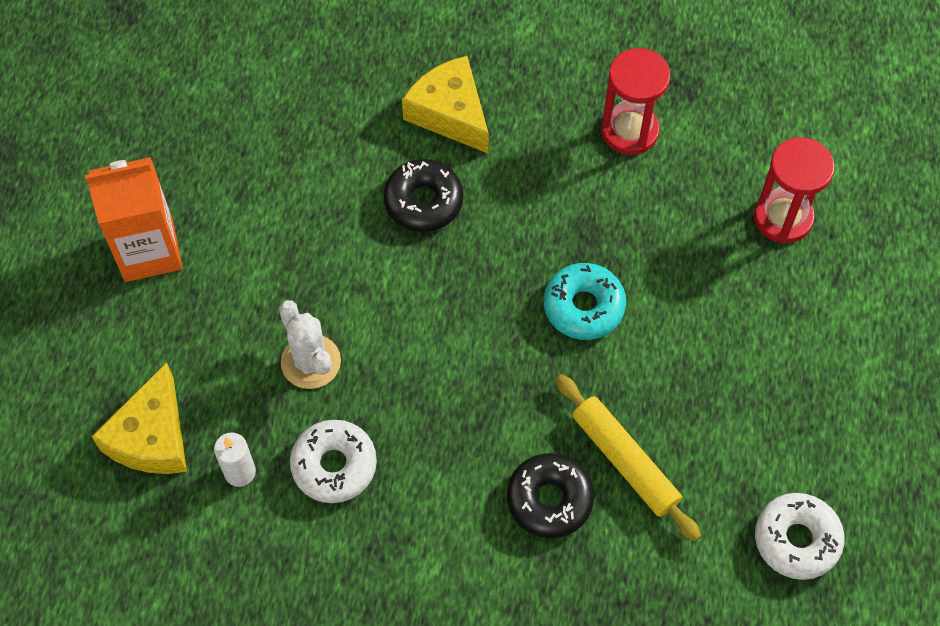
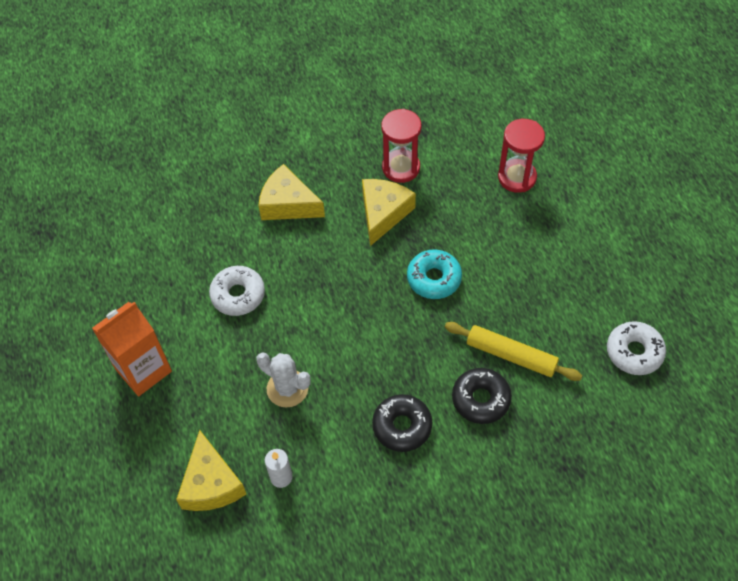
camera: 25 degrees left, 5 degrees down
white donut [290,420,377,503] -> white donut moved to [209,266,265,316]
black donut [383,159,463,232] -> black donut moved to [372,394,432,452]
none -> yellow cheese [362,179,416,246]

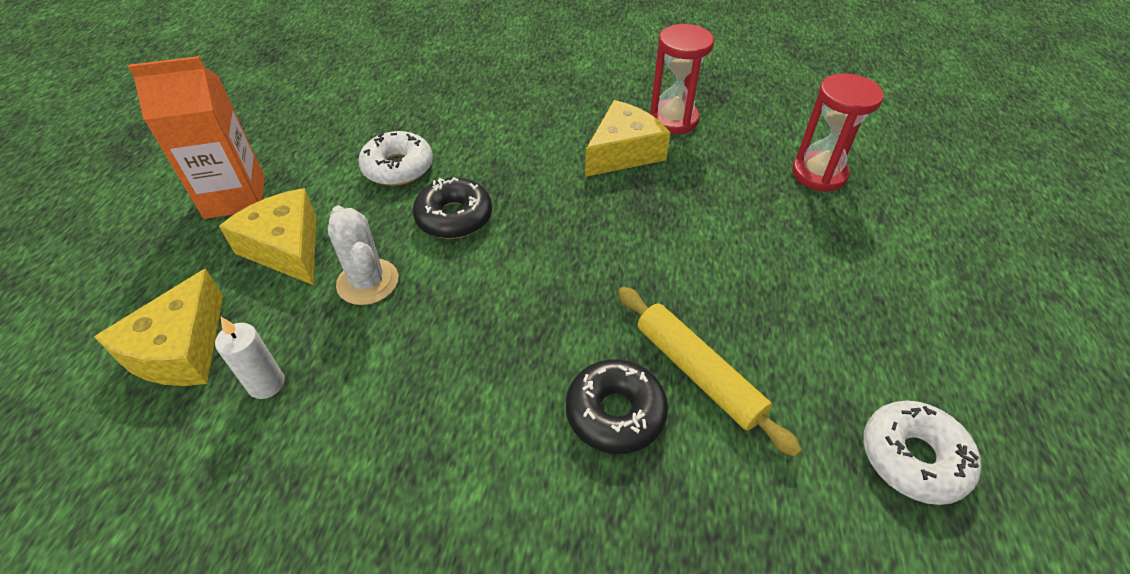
camera: 25 degrees right, 10 degrees down
yellow cheese [258,164,325,220] -> yellow cheese moved to [219,188,316,285]
black donut [372,394,432,452] -> black donut moved to [413,177,492,239]
turquoise donut [407,249,462,299] -> none

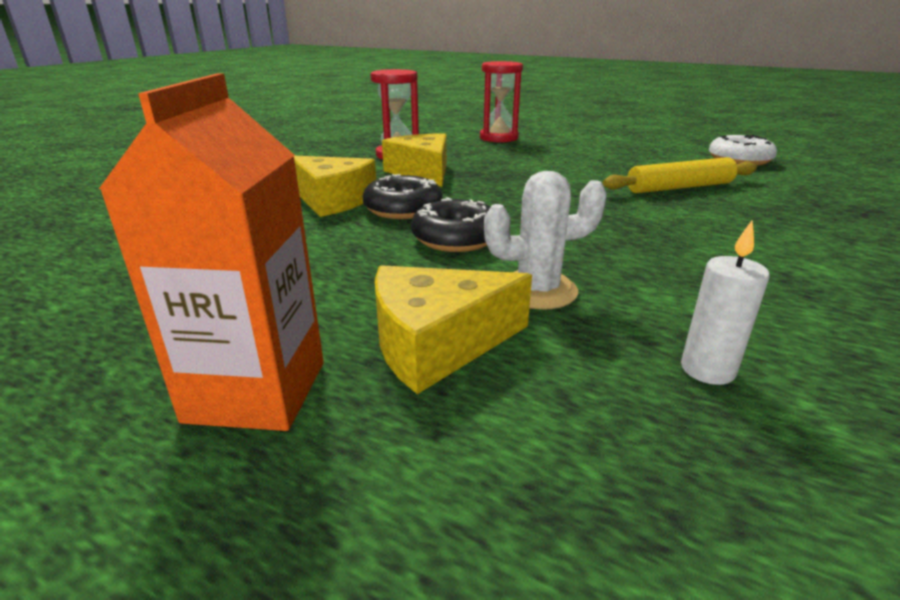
camera: 70 degrees left, 20 degrees down
yellow cheese [94,268,223,386] -> yellow cheese moved to [294,156,376,217]
white donut [358,131,433,186] -> none
black donut [566,359,668,454] -> black donut moved to [363,174,443,219]

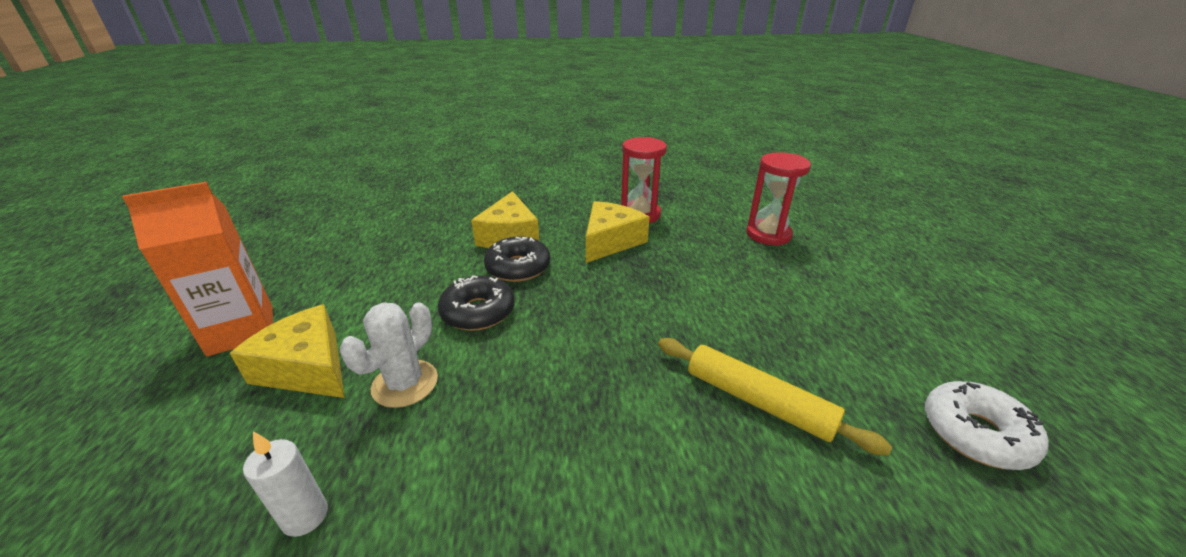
camera: 55 degrees right, 5 degrees up
white cactus [484,171,607,310] -> white cactus turned 75 degrees clockwise [340,302,438,408]

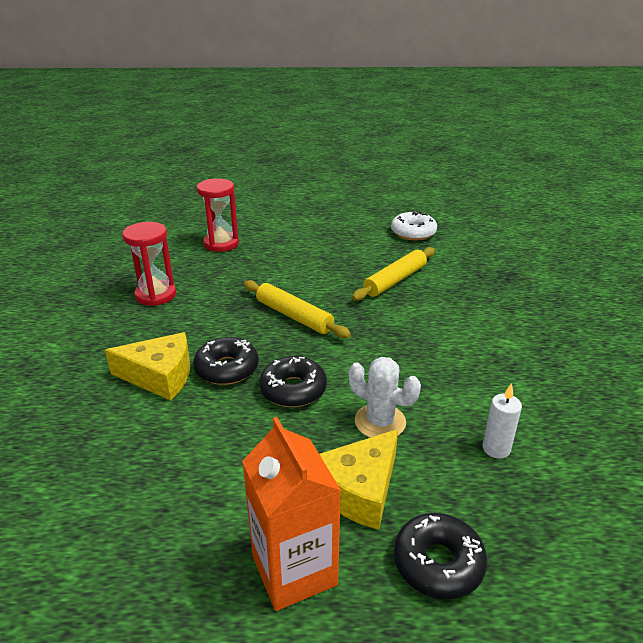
camera: 85 degrees left, 0 degrees up
yellow cheese [586,201,650,263] -> none
none -> yellow rolling pin [244,280,351,338]
none -> black donut [394,513,487,599]

